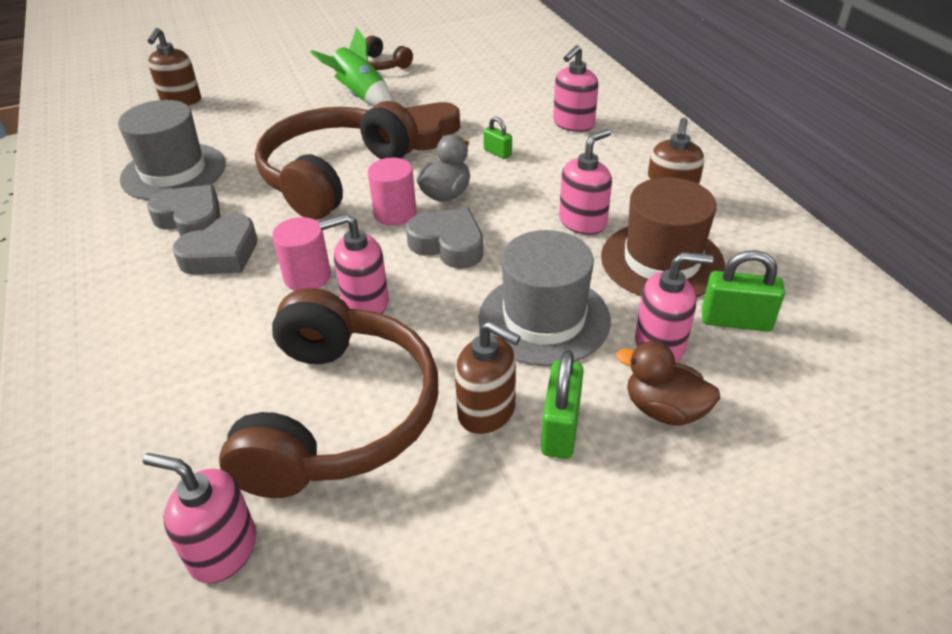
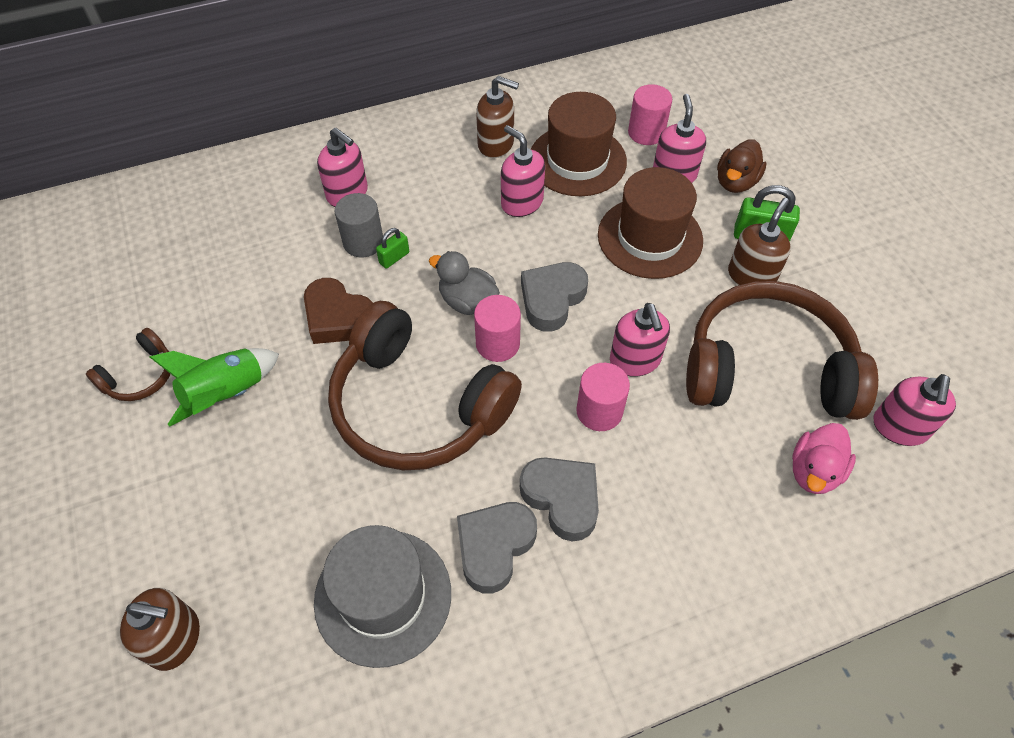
camera: 90 degrees left, 15 degrees up
grey hat [479,230,611,366] -> brown hat [598,167,703,279]
green padlock [702,250,785,331] -> pink cylinder [628,84,672,145]
none -> grey cylinder [335,193,383,257]
none -> pink duck [792,423,856,494]

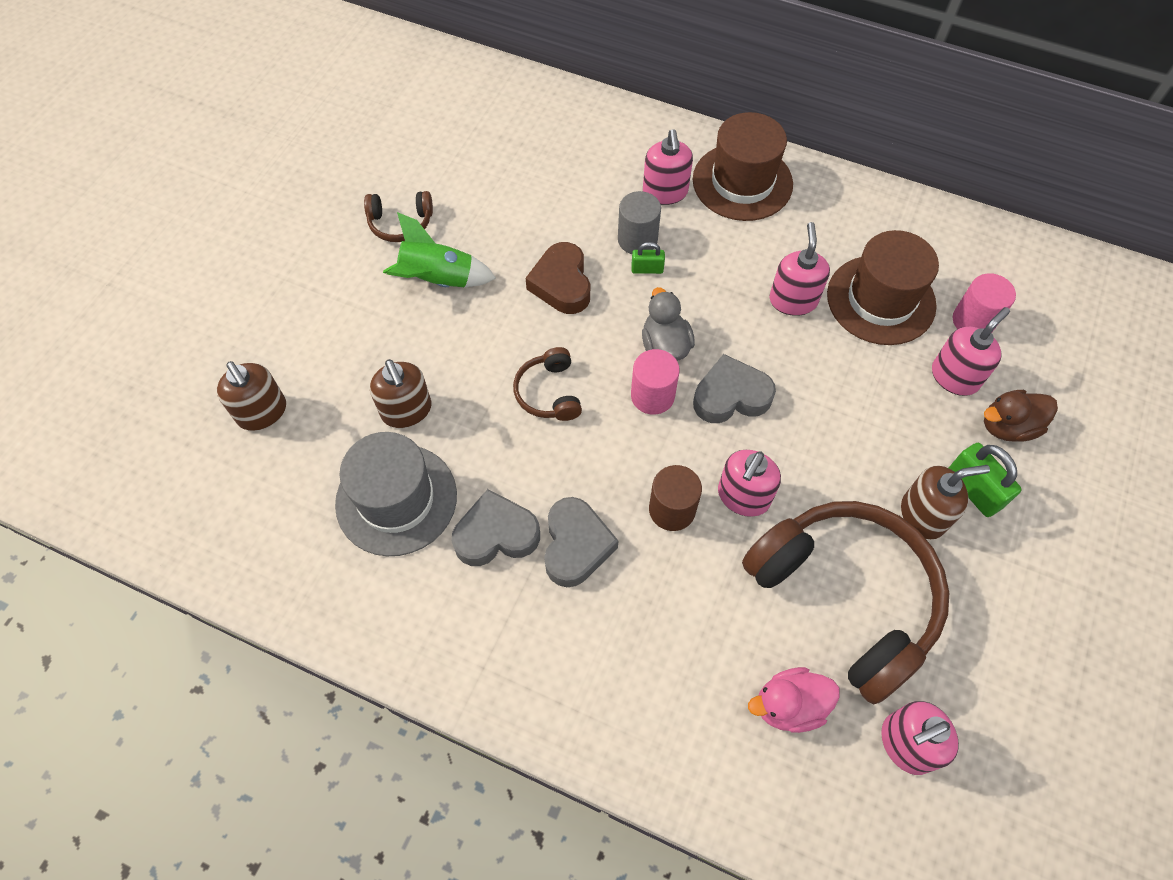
camera: 45 degrees right, 5 degrees up
brown headphones [328,301,522,470] -> brown headphones [513,347,582,421], size x0.44
brown soap dispenser [476,76,519,158] -> brown soap dispenser moved to [370,359,432,428]
pink cylinder [576,363,630,431] -> brown cylinder [649,465,702,531]
brown hat [598,167,703,279] -> brown hat moved to [693,112,793,221]

